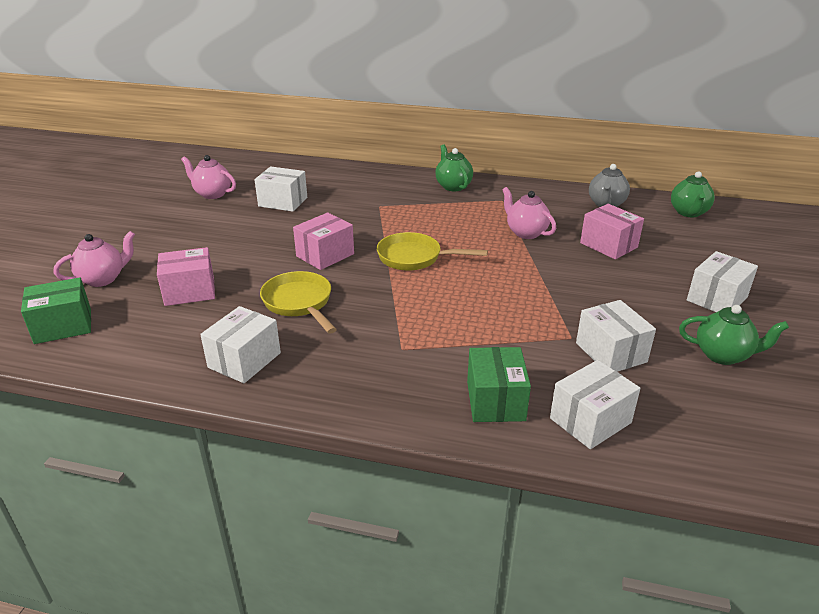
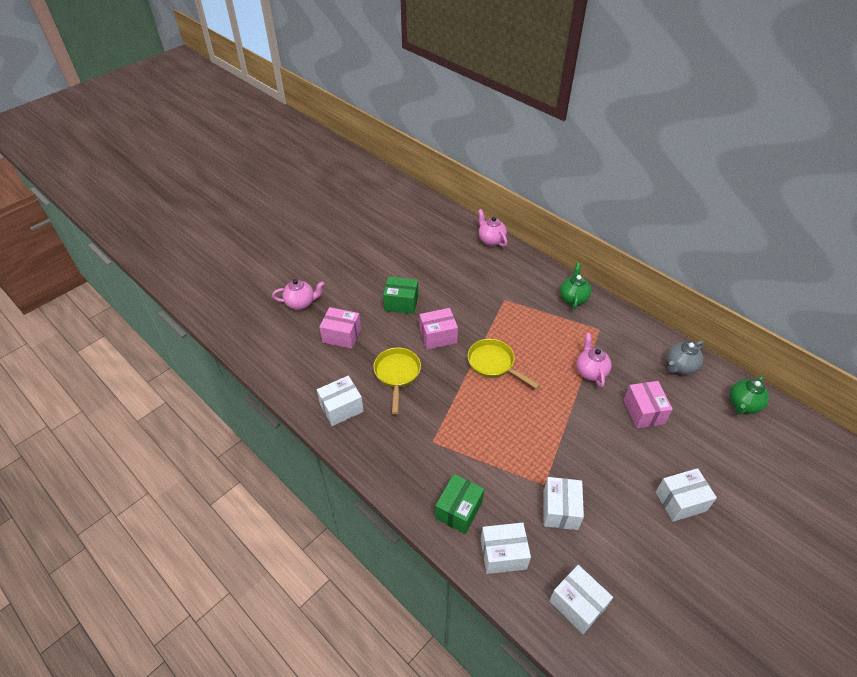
camera: 30 degrees right, 15 degrees up
green box [21,278,91,344] -> green box moved to [383,276,418,314]
pink teapot [181,155,236,199] -> pink teapot moved to [478,209,507,247]
white box [255,166,307,212] -> white box moved to [549,565,613,634]
green teapot [679,305,789,365] -> none

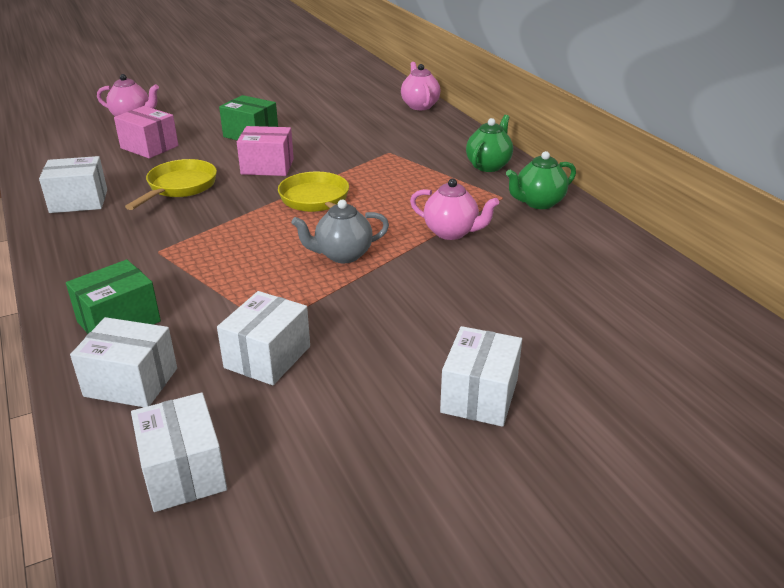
camera: 20 degrees right, 15 degrees down
pink teapot [576,333,611,387] -> pink teapot turned 105 degrees clockwise [410,179,499,240]
pink box [624,381,673,428] -> none
white box [656,468,717,522] -> white box turned 75 degrees counterclockwise [440,326,522,427]
grey teapot [667,341,704,375] -> grey teapot moved to [291,200,389,263]
green teapot [730,375,769,414] -> green teapot moved to [506,151,576,209]

